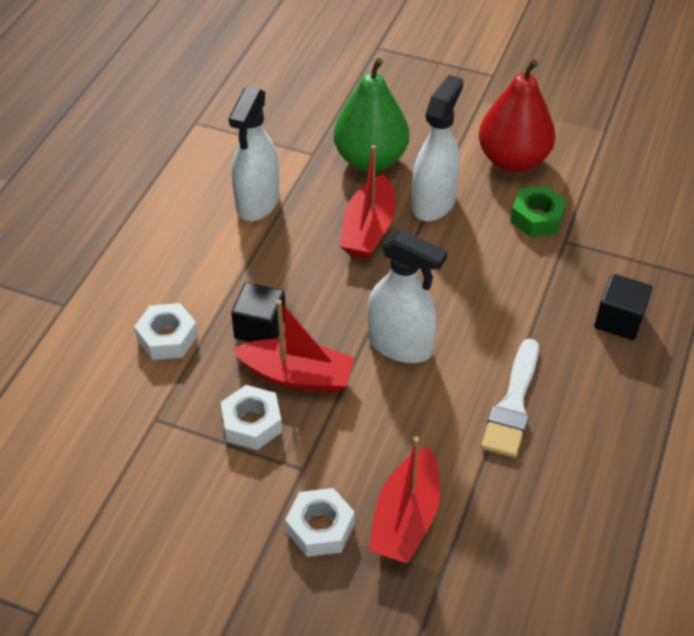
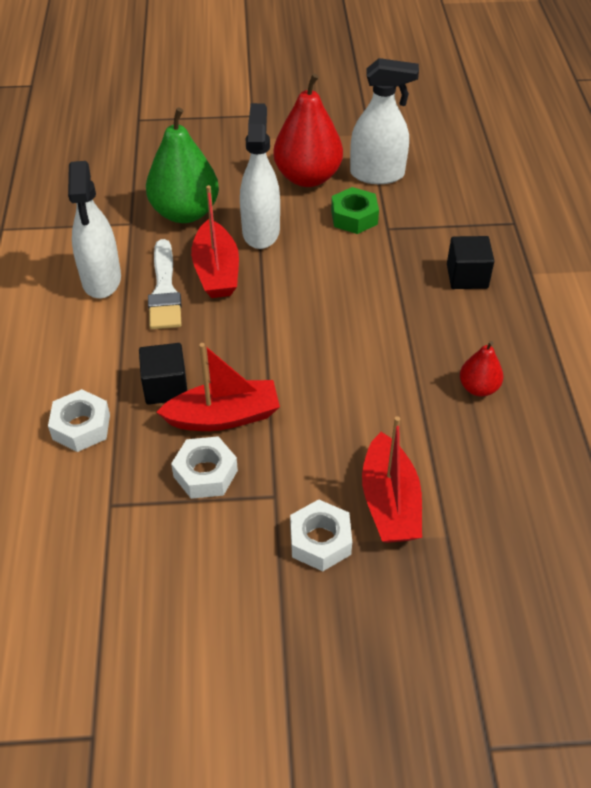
camera: 25 degrees left, 0 degrees up
white spray bottle [368,229,448,363] -> white spray bottle moved to [350,58,419,184]
white brush [481,339,539,458] -> white brush moved to [148,239,181,329]
none -> red pear [460,341,503,396]

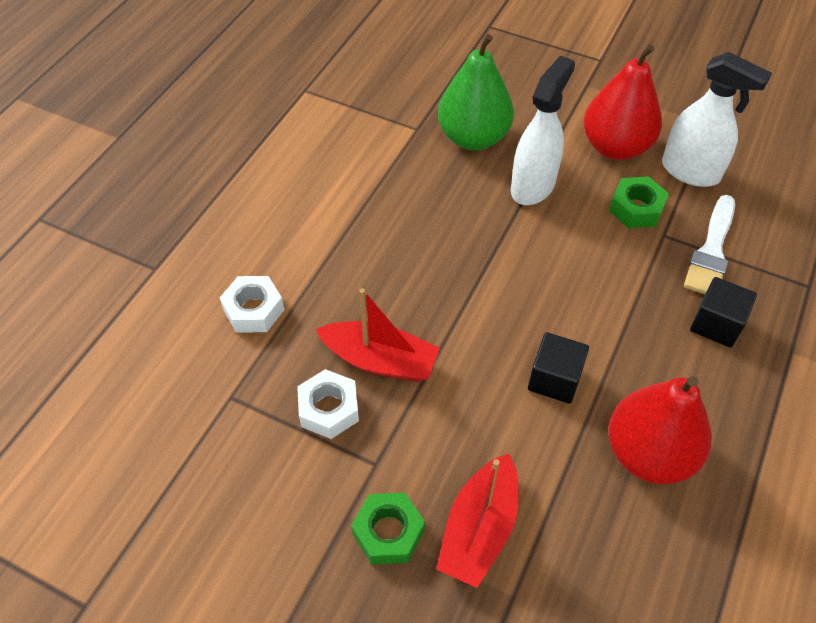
camera: 30 degrees right, 5 degrees up
white spray bottle [68,161,121,298] -> none
black cube [139,343,187,405] -> black cube moved to [528,332,589,404]
white brush [148,239,181,329] -> white brush moved to [684,195,735,294]
red boat [191,185,239,298] -> none
white nut [290,499,352,571] -> green nut [351,493,425,565]
red pear [460,341,503,396] -> red pear [608,376,712,484], size x1.98

